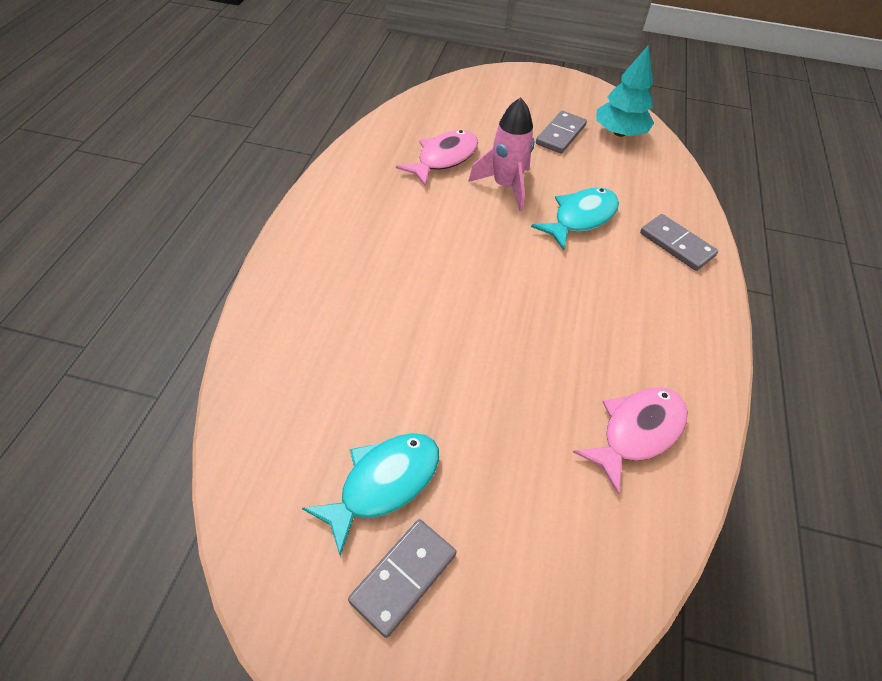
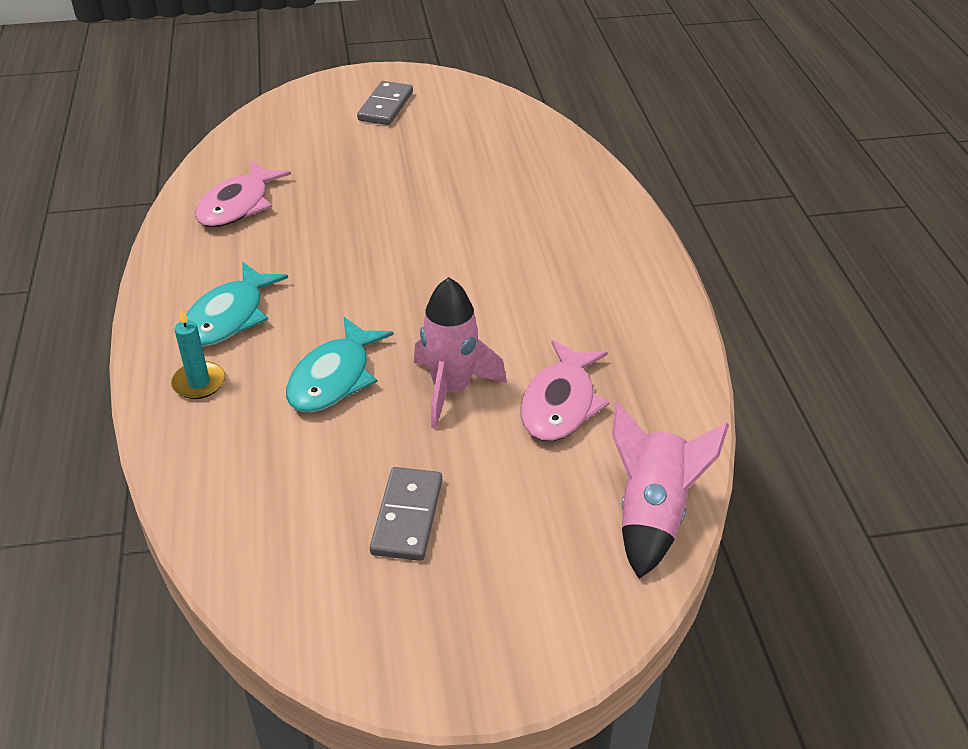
camera: 160 degrees right, 10 degrees down
turquoise fish [302,433,439,556] -> turquoise fish moved to [186,262,288,347]
turquoise tree [596,45,654,137] -> none
grey domino [640,214,718,271] -> turquoise candle [171,309,225,399]
none -> pink rocket [612,402,729,579]

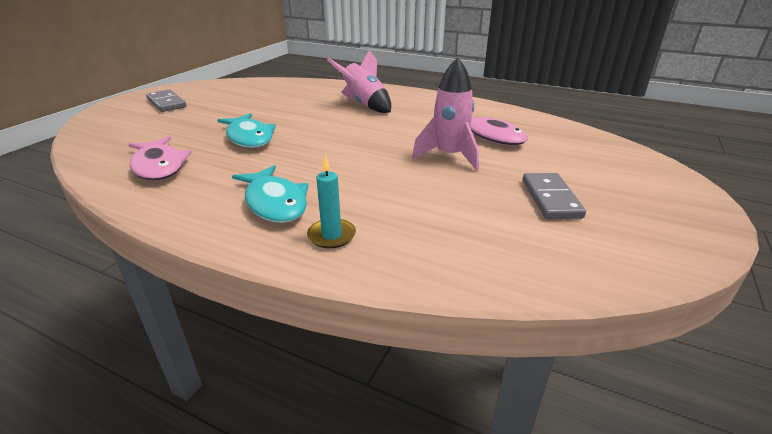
camera: 55 degrees left, 10 degrees down
turquoise fish [286,317,394,413] -> turquoise fish moved to [217,113,276,148]
grey domino [370,467,442,561] -> grey domino turned 45 degrees clockwise [523,173,586,219]
pink rocket [612,402,729,579] -> pink rocket moved to [327,50,391,113]

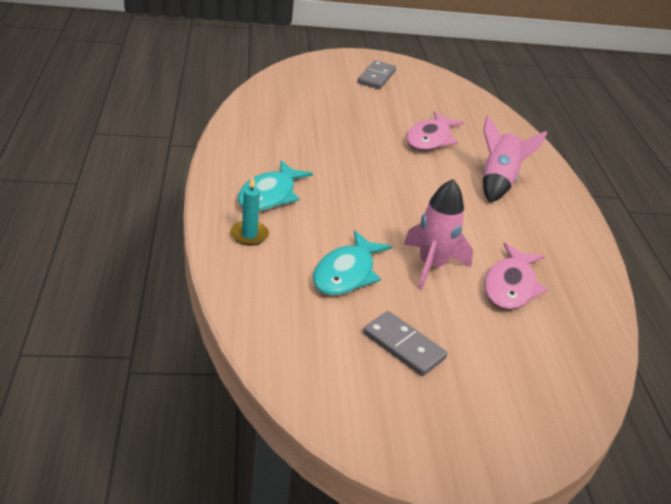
camera: 55 degrees right, 5 degrees up
pink fish [128,136,192,180] -> pink fish moved to [407,111,464,151]
turquoise fish [217,113,276,148] -> turquoise fish moved to [313,230,392,295]
grey domino [523,173,586,219] -> grey domino turned 75 degrees clockwise [363,311,447,376]

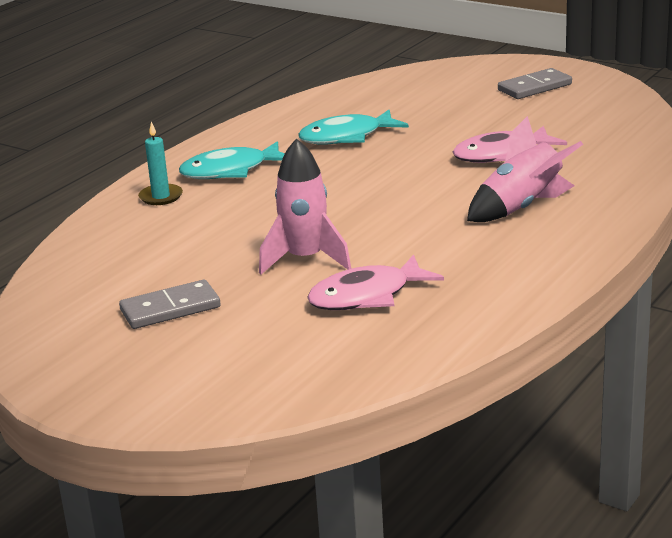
camera: 45 degrees right, 10 degrees down
turquoise fish [313,230,392,295] -> turquoise fish moved to [298,110,409,144]
grey domino [363,311,447,376] -> grey domino turned 75 degrees clockwise [119,280,221,329]

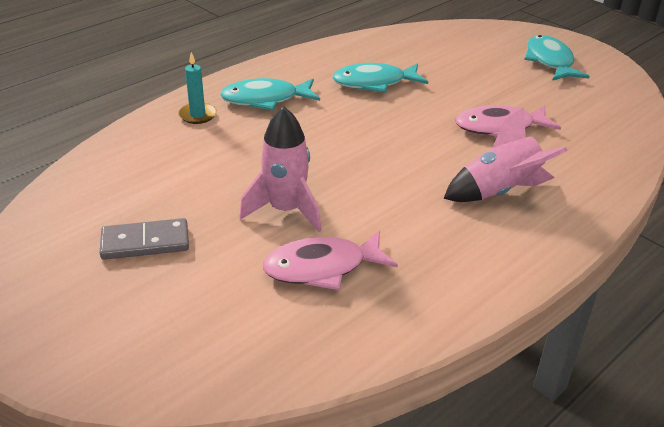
camera: 10 degrees right, 10 degrees up
grey domino [498,68,572,99] -> turquoise fish [524,35,590,81]

